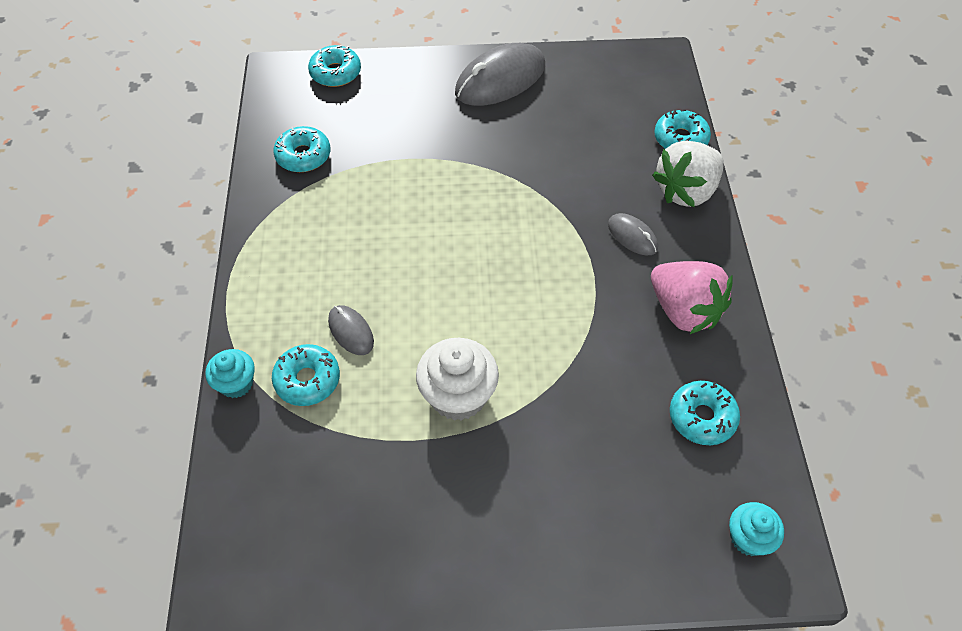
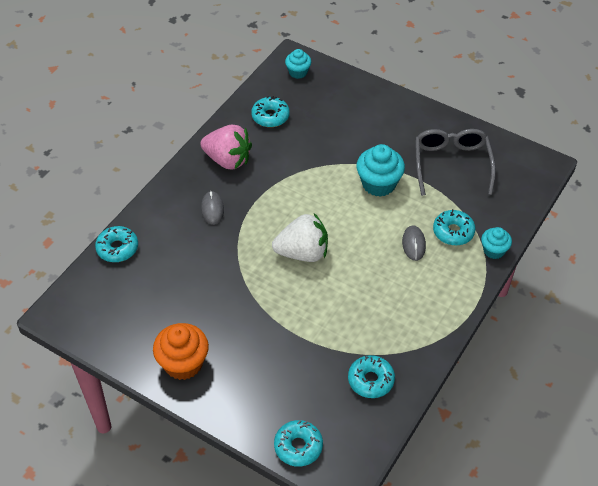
camera: 145 degrees left, 5 degrees down
white cupcake [416,338,499,421] -> turquoise cupcake [356,144,405,197]
grey mouse [455,43,545,106] -> orange cupcake [153,323,209,380]
pink strawberry [651,261,733,334] -> pink strawberry turned 120 degrees clockwise [200,125,252,170]
white strawberry [652,141,724,207] -> white strawberry moved to [272,213,328,262]
none -> grey glasses [415,129,496,196]

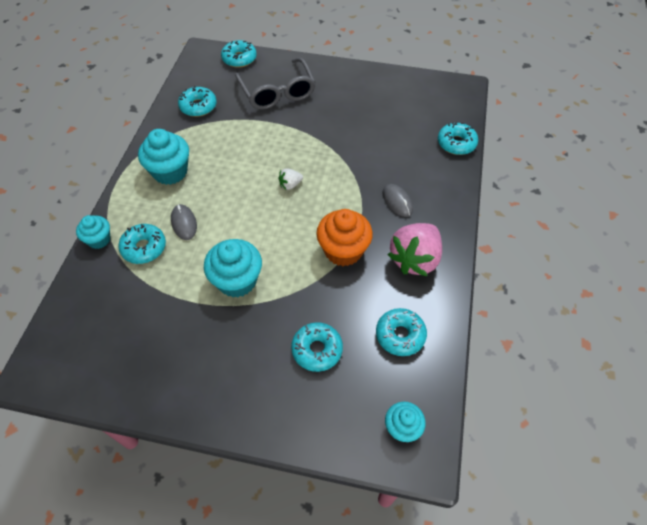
camera: 160 degrees right, 5 degrees up
orange cupcake [153,323,209,380] -> orange cupcake moved to [316,209,373,266]
pink strawberry [200,125,252,170] -> pink strawberry turned 60 degrees counterclockwise [387,223,442,276]
white strawberry [272,213,328,262] -> white strawberry [279,168,303,190], size x0.45
grey glasses [415,129,496,196] -> grey glasses moved to [235,58,315,110]
none -> turquoise cupcake [138,129,189,185]
none -> turquoise donut [291,322,343,372]

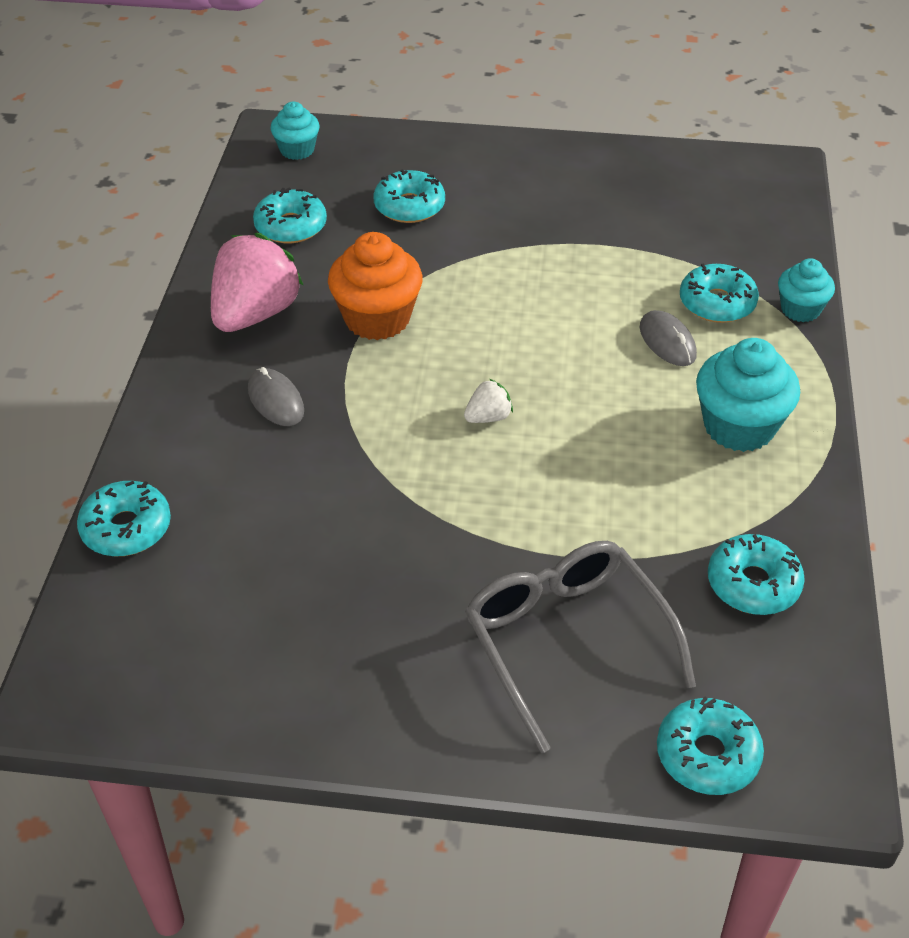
camera: 175 degrees right, 10 degrees down
turquoise cupcake [204,239,262,297] -> none

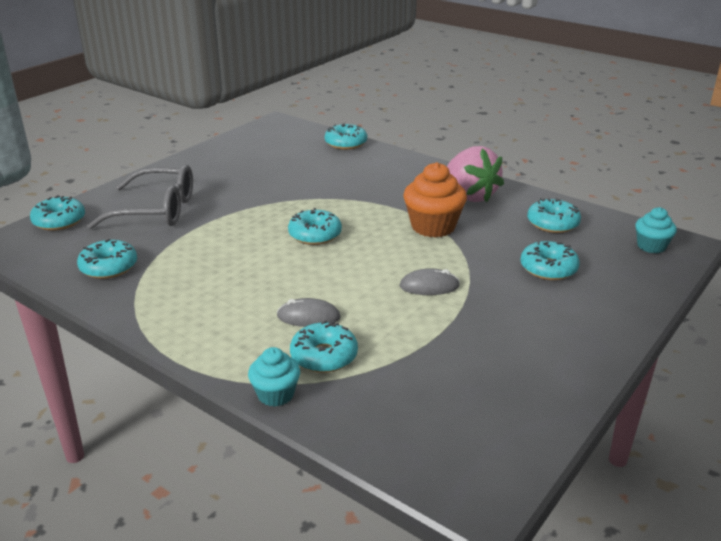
camera: 120 degrees right, 15 degrees down
grey mouse [248,367,304,426] -> grey mouse moved to [399,268,460,295]
white strawberry [464,379,513,423] -> turquoise donut [288,208,342,245]
turquoise cupcake [696,338,800,452] -> none

